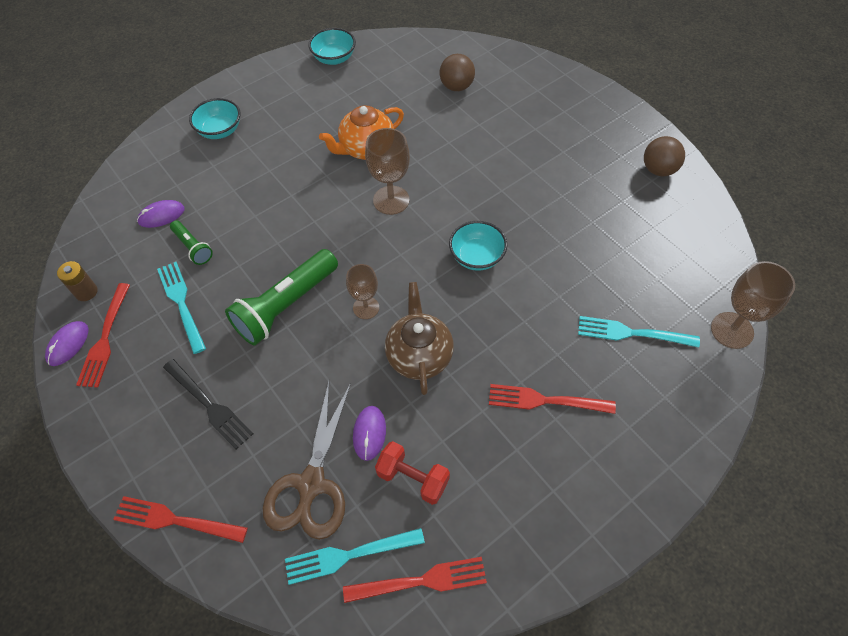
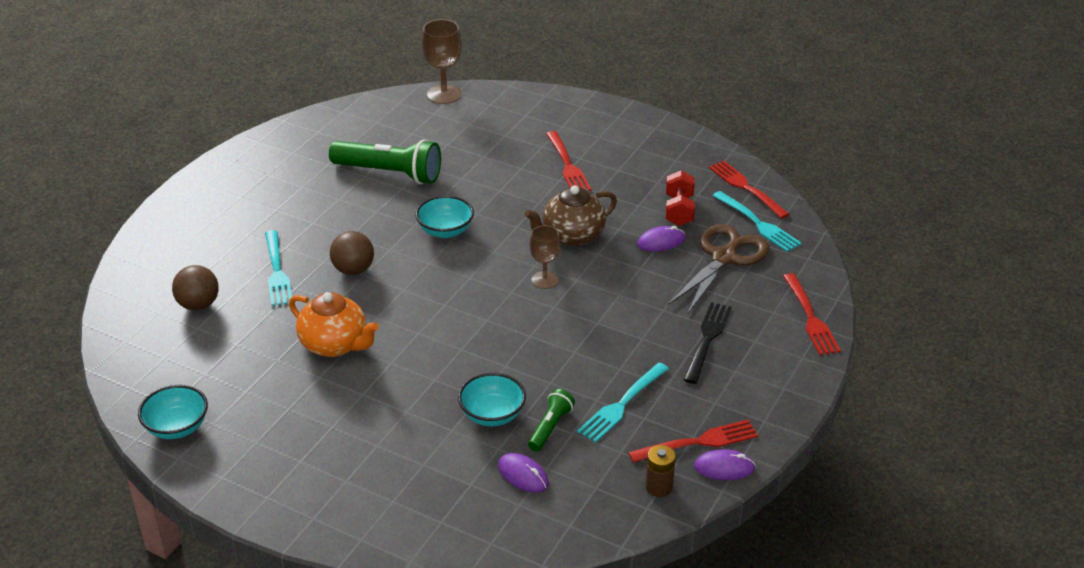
camera: 115 degrees left, 20 degrees down
turquoise bowl [189,98,240,139] -> turquoise bowl moved to [458,373,526,426]
green flashlight [225,249,338,346] -> green flashlight moved to [329,139,441,184]
brown scissors [262,381,351,540] -> brown scissors turned 45 degrees counterclockwise [668,224,769,315]
brown goblet [365,128,410,215] -> none
turquoise fork [578,316,700,347] -> turquoise fork moved to [265,230,292,306]
brown ball [644,136,685,176] -> brown ball moved to [330,231,374,275]

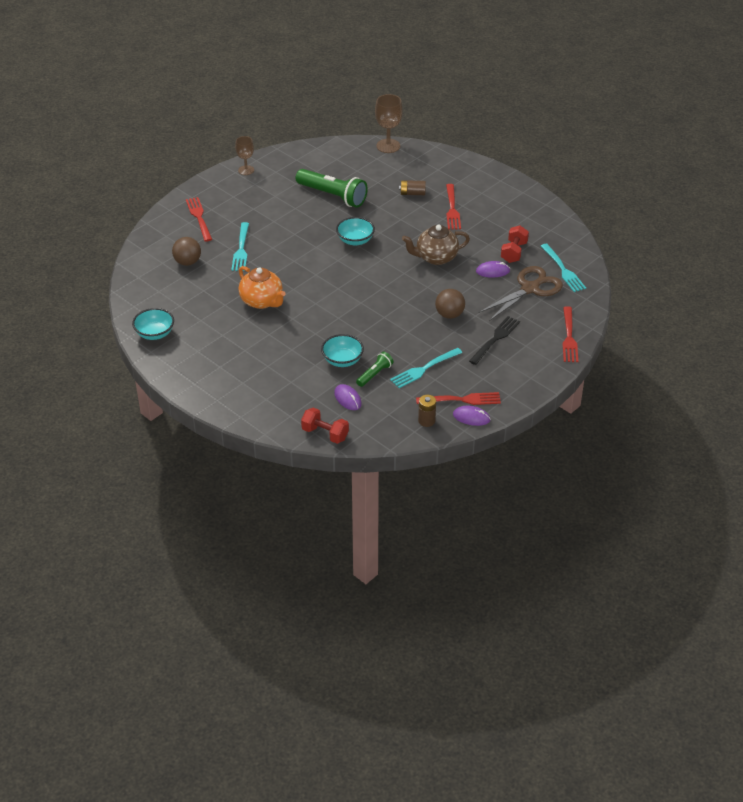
camera: 15 degrees right, 5 degrees up
brown ball [330,231,374,275] -> brown ball moved to [435,289,465,319]
brown goblet [530,225,560,289] -> brown goblet moved to [235,136,254,175]
red fork [709,161,790,219] -> red fork moved to [186,197,212,242]
none -> red dumbbell [301,408,349,444]
none -> brown battery [399,180,426,195]

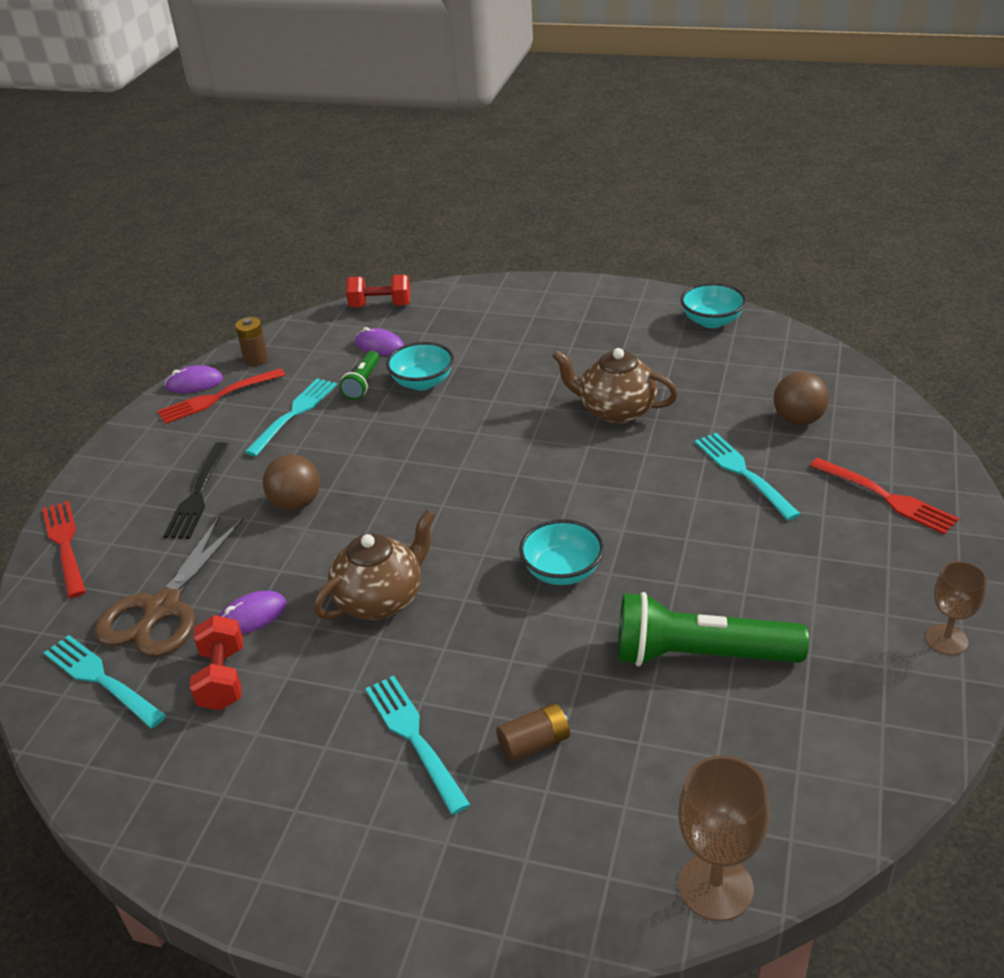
camera: 155 degrees right, 5 degrees down
orange teapot [239,266,285,309] -> brown teapot [552,348,678,424]
red fork [446,184,461,229] -> turquoise fork [365,676,470,815]

